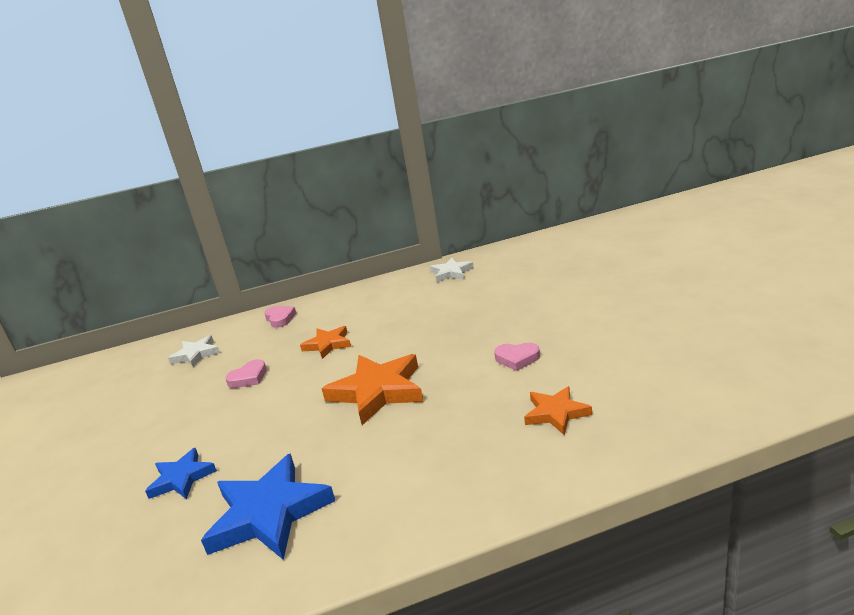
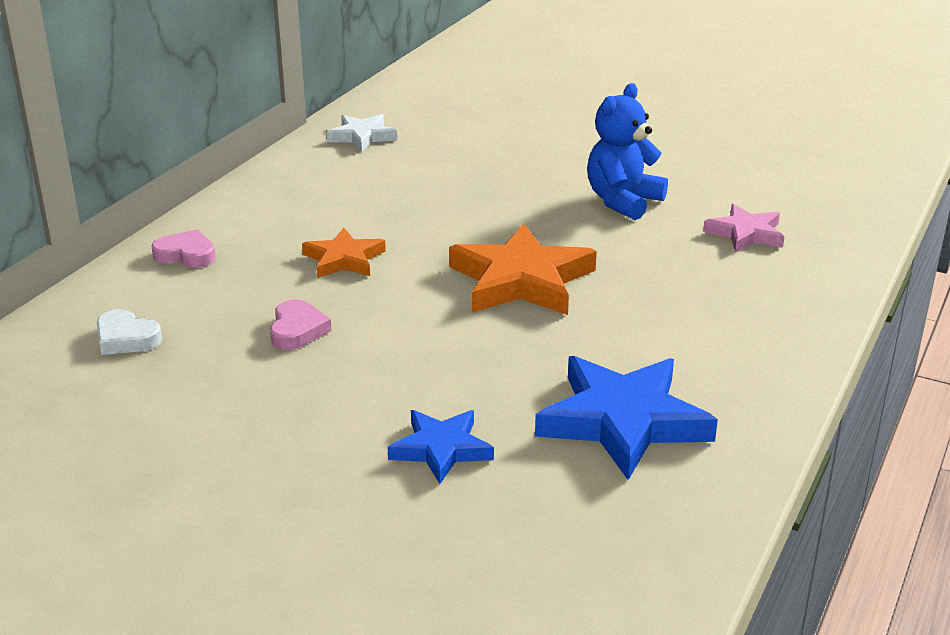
camera: 50 degrees left, 5 degrees up
white star [168,335,220,367] -> white heart [97,309,162,355]
pink heart [494,343,540,371] -> blue teddy bear [587,83,668,220]
orange star [524,386,592,435] -> pink star [703,204,785,252]

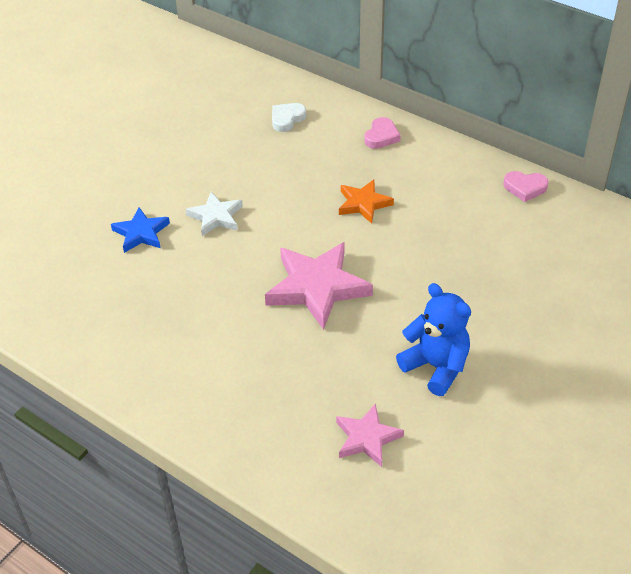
camera: 100 degrees right, 15 degrees up
pink heart [270,299,332,350] -> pink heart moved to [503,171,549,202]
white star [326,114,397,152] -> white star moved to [186,192,243,236]
orange star [449,224,597,315] -> pink star [265,242,373,330]
blue star [535,356,718,480] -> none

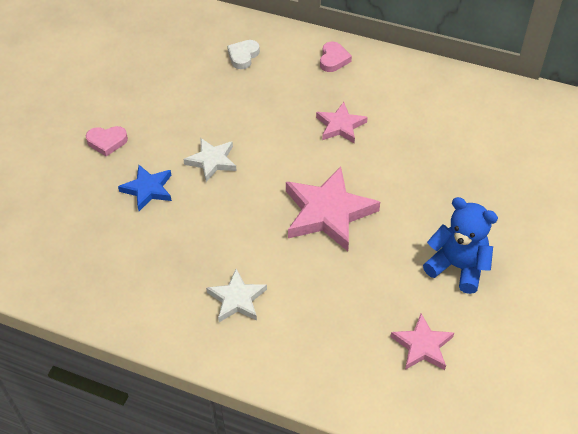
camera: 15 degrees left, 5 degrees up
orange star [339,179,394,224] -> pink star [316,102,368,143]
pink heart [503,171,549,202] -> pink heart moved to [86,126,128,157]
none -> white star [206,269,267,322]

